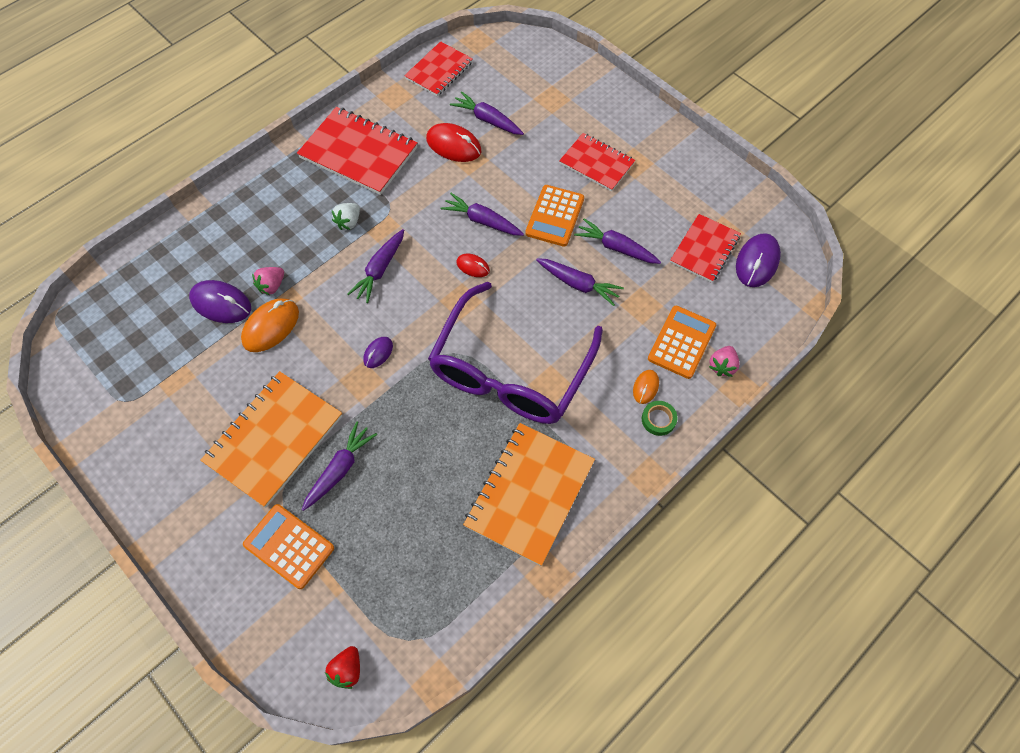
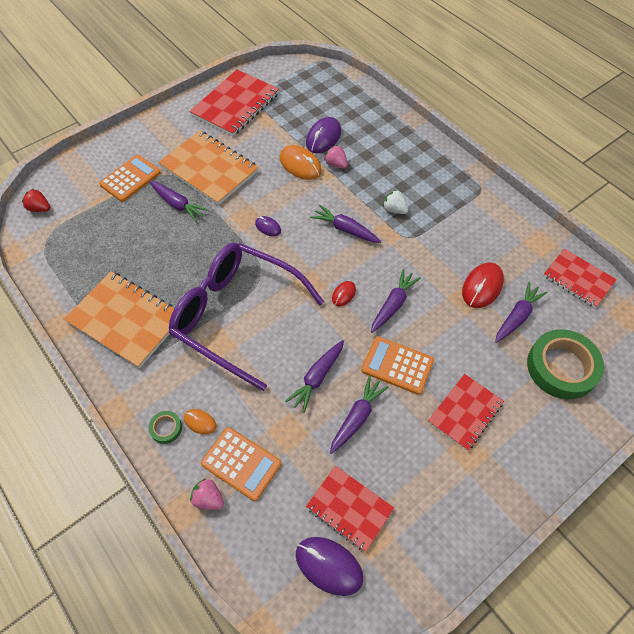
camera: 95 degrees right, 5 degrees down
red notebook [297,107,418,195] -> red notebook moved to [189,70,279,137]
none -> green tape [527,329,604,399]

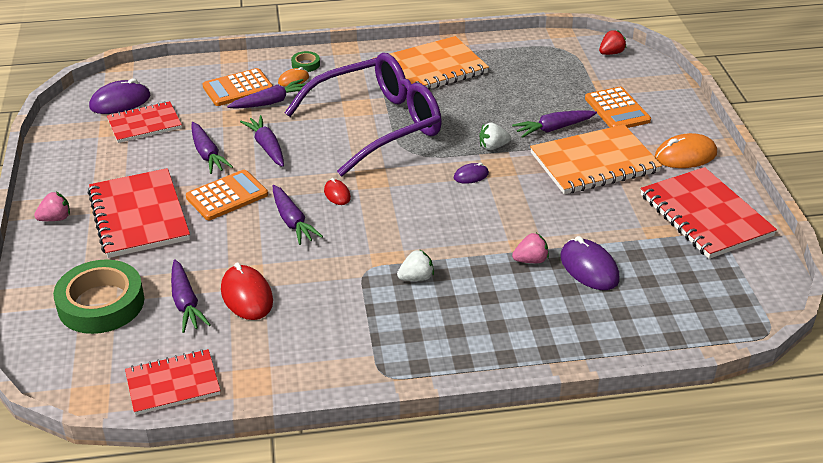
camera: 120 degrees right, 20 degrees down
pink strawberry [190,478,224,510] -> pink strawberry moved to [34,192,70,221]
orange mouse [279,145,322,180] -> orange mouse moved to [655,133,717,168]
purple carrot [310,205,381,243] -> purple carrot moved to [227,79,312,109]
red notebook [428,374,504,451] -> red notebook [88,168,190,258], size x1.59
none -> white strawberry [479,123,511,150]

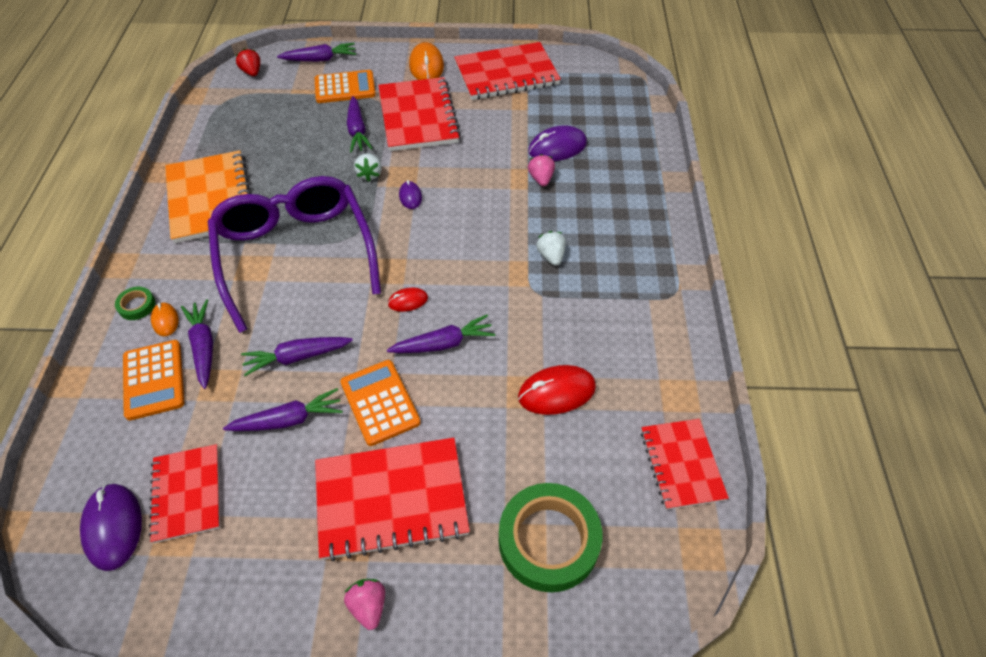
camera: 80 degrees left, 15 degrees up
purple carrot [171,259,211,333] -> purple carrot moved to [277,43,356,62]
orange notebook [530,125,662,194] -> red notebook [378,77,461,151]

